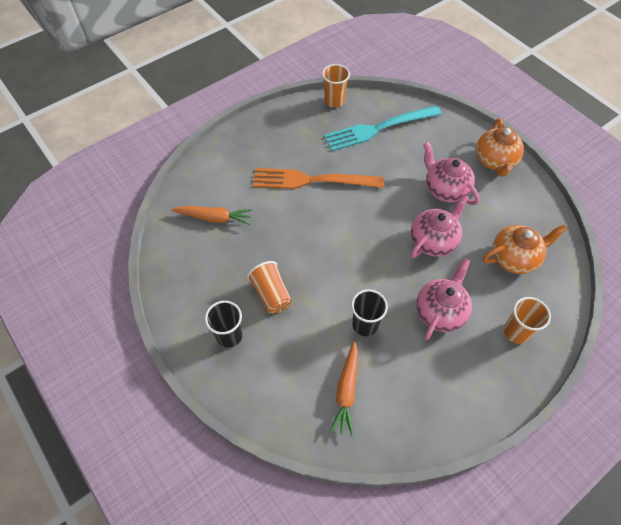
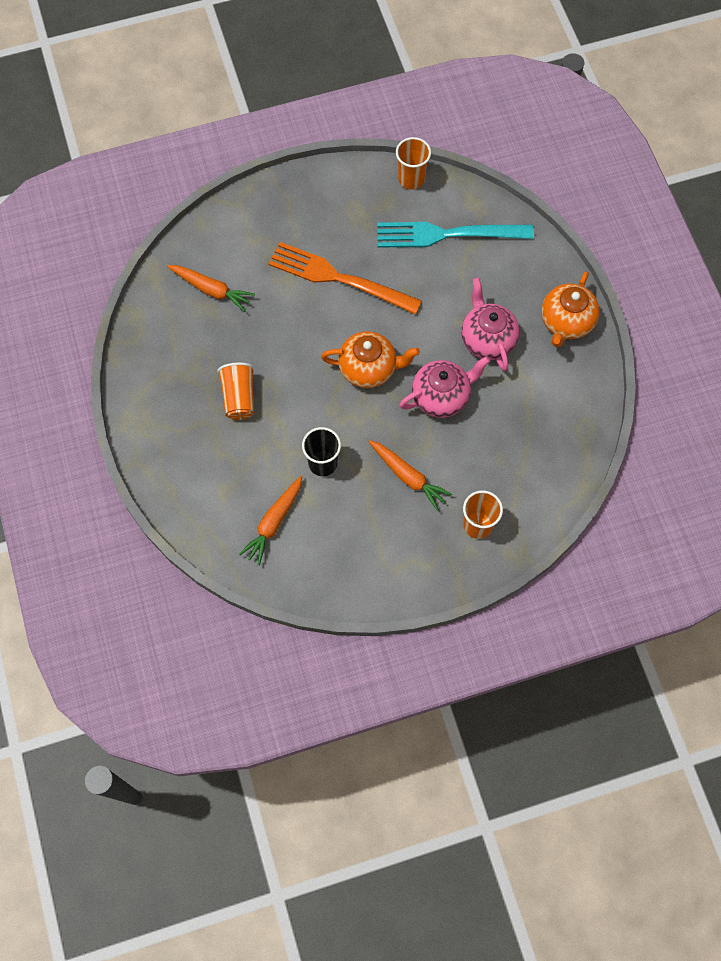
camera: 20 degrees right, 10 degrees up
black cup [205,301,243,348] -> none
pink teapot [416,258,472,340] -> orange carrot [368,440,453,511]
orange teapot [483,225,567,274] -> orange teapot moved to [321,331,420,388]

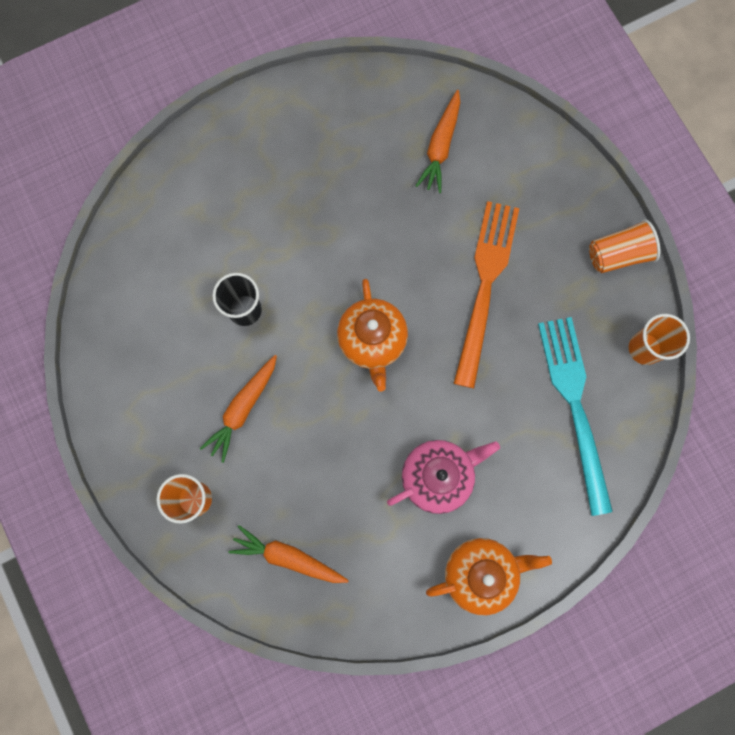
camera: 80 degrees right, 10 degrees up
orange cup [217,363,254,420] -> orange cup moved to [589,219,660,273]
orange carrot [239,476,302,566] -> orange carrot moved to [228,525,349,583]
pink teapot [399,356,490,418] -> none
orange teapot [541,271,600,347] -> orange teapot turned 150 degrees clockwise [426,538,552,615]

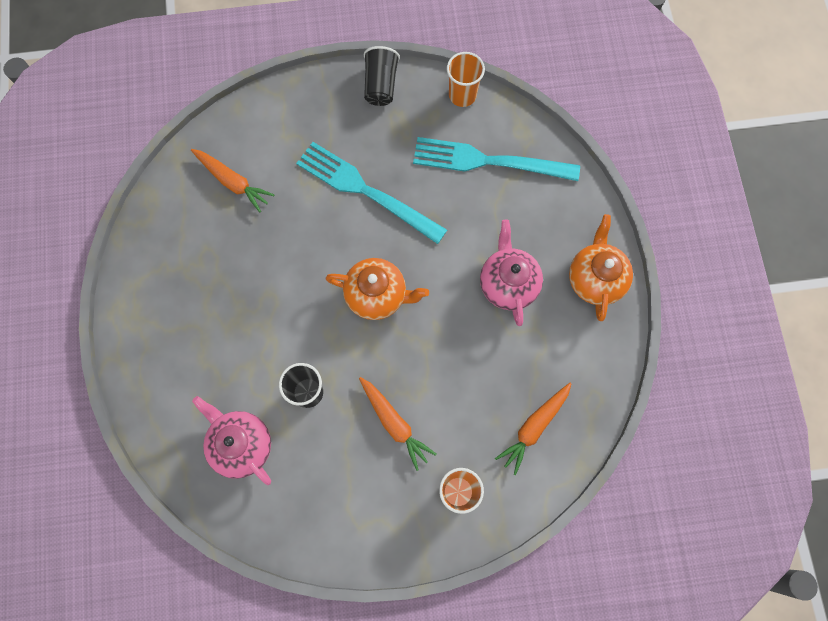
camera: 70 degrees left, 5 degrees down
orange fork [454,201,519,388] -> turquoise fork [296,142,447,244]
orange cup [589,219,660,273] -> black cup [364,46,400,106]
none -> pink teapot [192,396,271,485]

